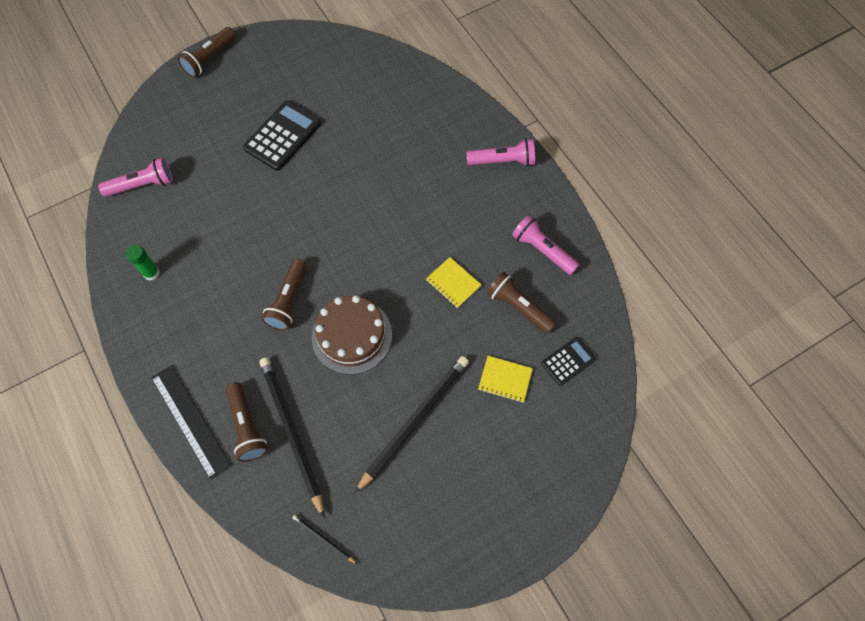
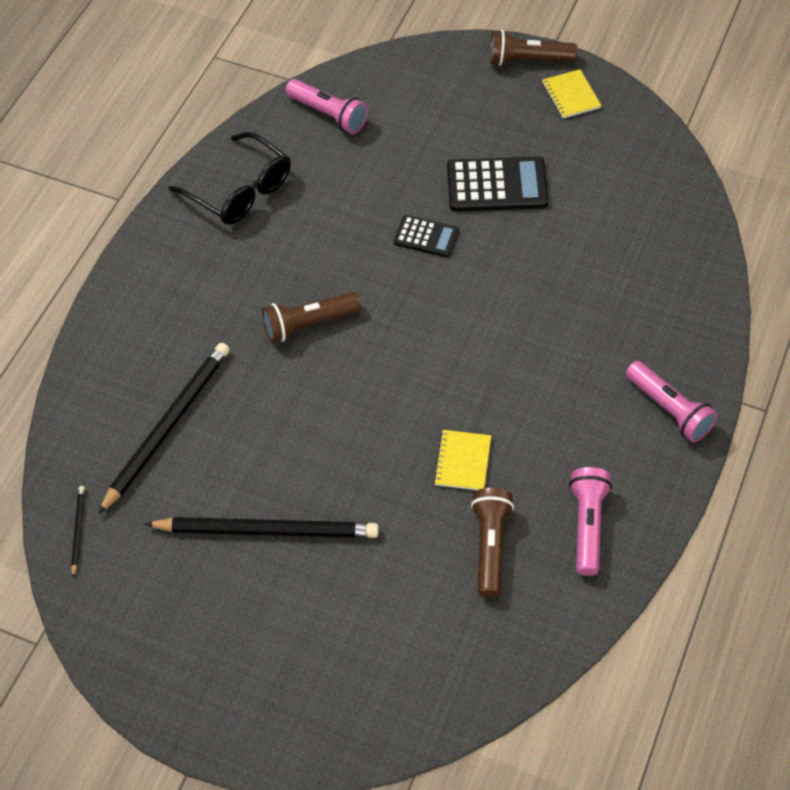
camera: 55 degrees right, 10 degrees down
green glue stick [126,244,160,280] -> black glasses [169,132,291,225]
black ruler [151,365,232,480] -> none
brown flashlight [225,382,268,462] -> none
brown cake [312,295,392,374] -> none
yellow notebook [478,356,533,403] -> yellow notebook moved to [542,69,602,118]
black calculator [542,337,596,386] -> black calculator moved to [394,215,459,258]

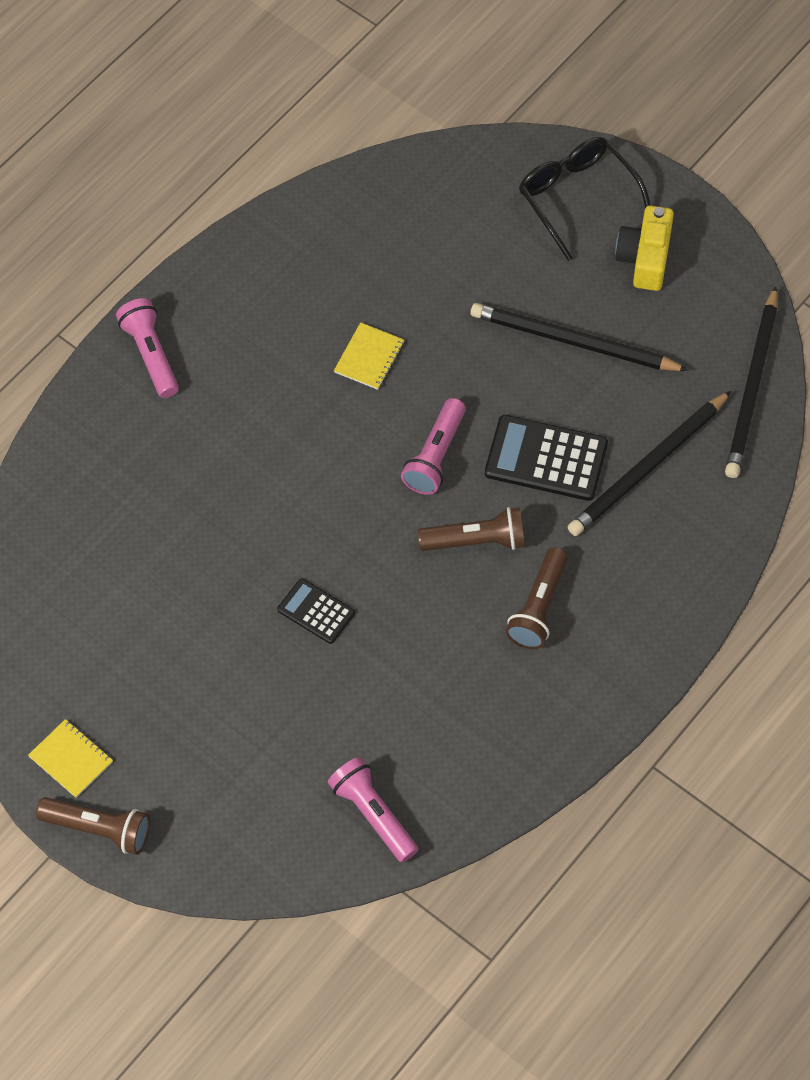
camera: 165 degrees left, 5 degrees up
black pencil [71,486,85,578] -> black pencil [725,286,778,478], size x2.28
black glasses [169,132,291,225] -> black glasses moved to [519,137,651,261]
black calculator [447,157,549,212] -> black calculator moved to [485,415,608,501]
brown flashlight [471,488,514,598] -> brown flashlight moved to [505,547,568,649]
yellow notebook [542,69,602,118] -> yellow notebook turned 45 degrees counterclockwise [28,719,113,798]
pink flashlight [569,467,612,576] -> pink flashlight moved to [401,398,466,495]
none -> yellow camera [615,205,674,291]

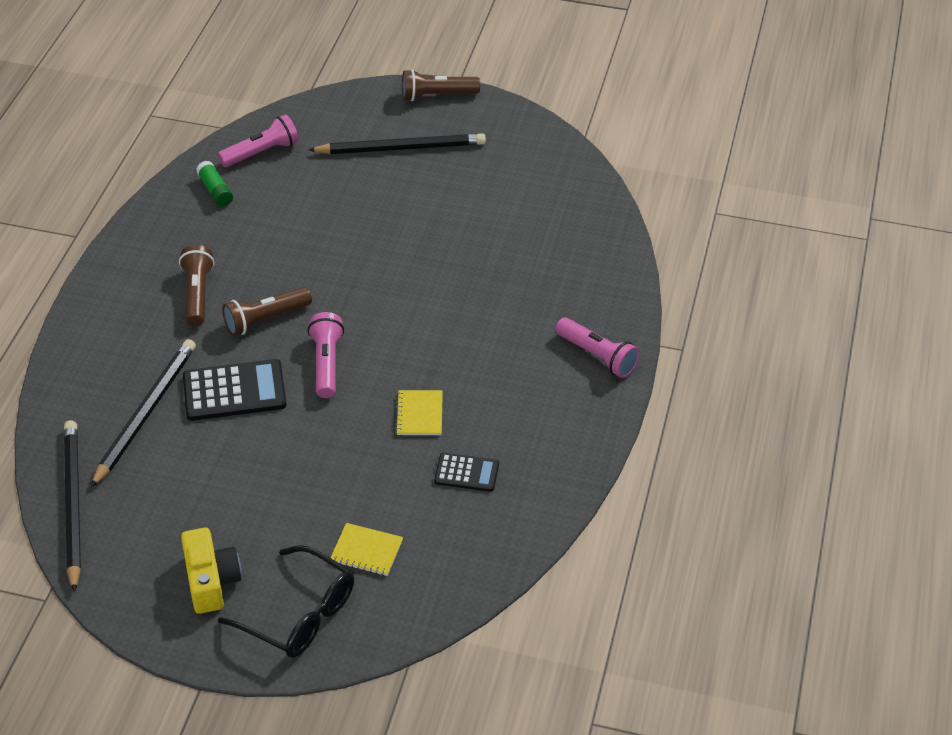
camera: 155 degrees right, 15 degrees down
yellow notebook [28,719,113,798] -> yellow notebook moved to [330,523,403,576]
black calculator [278,578,355,644] -> black calculator moved to [434,453,499,492]
pink flashlight [328,757,418,863] -> pink flashlight turned 60 degrees counterclockwise [218,114,299,167]
black pencil [470,303,689,371] -> black pencil moved to [309,133,486,154]
none -> green glue stick [196,161,233,207]

